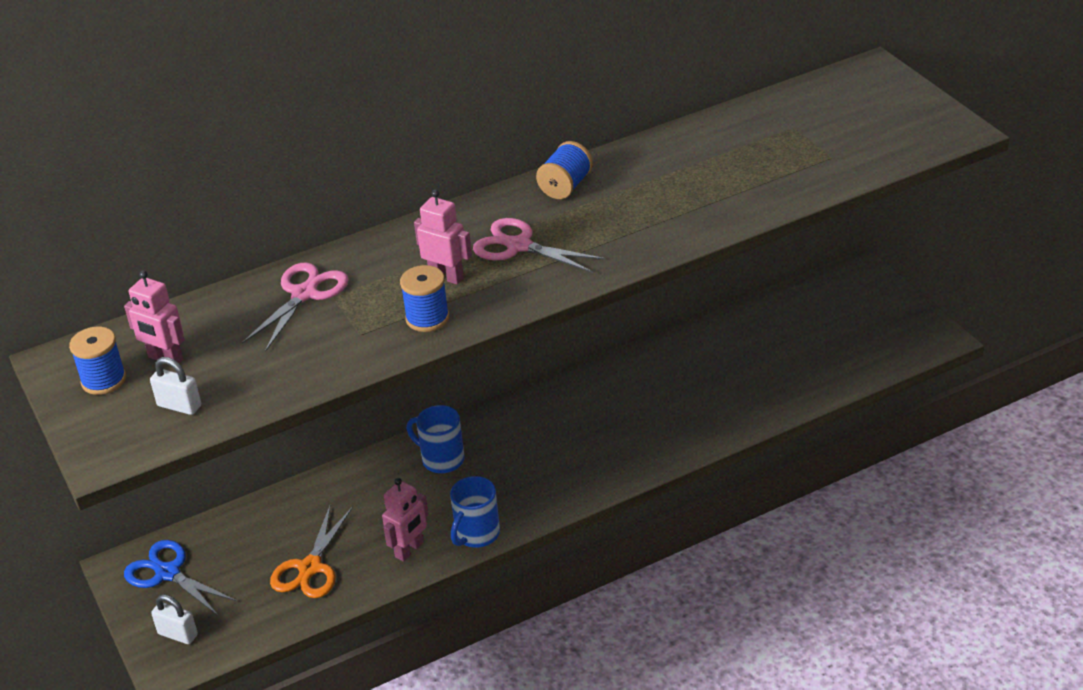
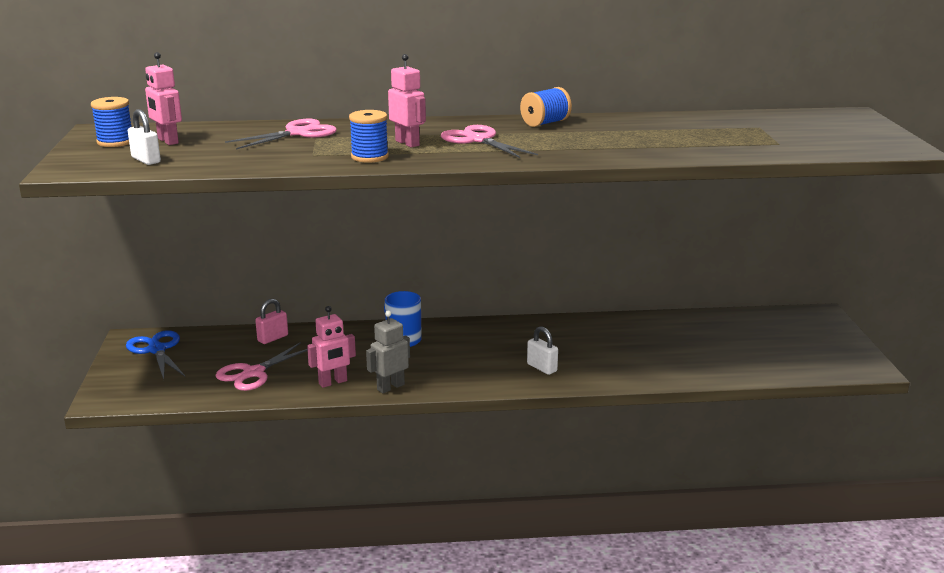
camera: 20 degrees right, 15 degrees down
white padlock [151,594,198,644] -> white padlock moved to [527,326,558,375]
orange scissors [270,506,353,598] -> pink scissors [215,342,307,391]
blue mug [450,476,500,548] -> grey robot [366,310,410,393]
none -> pink padlock [255,299,288,344]

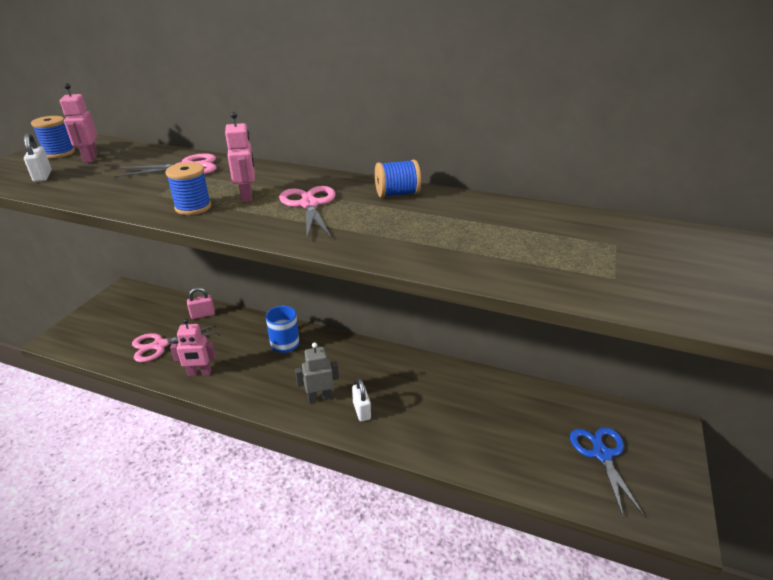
camera: 25 degrees right, 10 degrees up
blue scissors [126,330,185,379] -> blue scissors moved to [570,427,645,517]
grey robot [366,310,410,393] -> grey robot moved to [295,342,339,403]

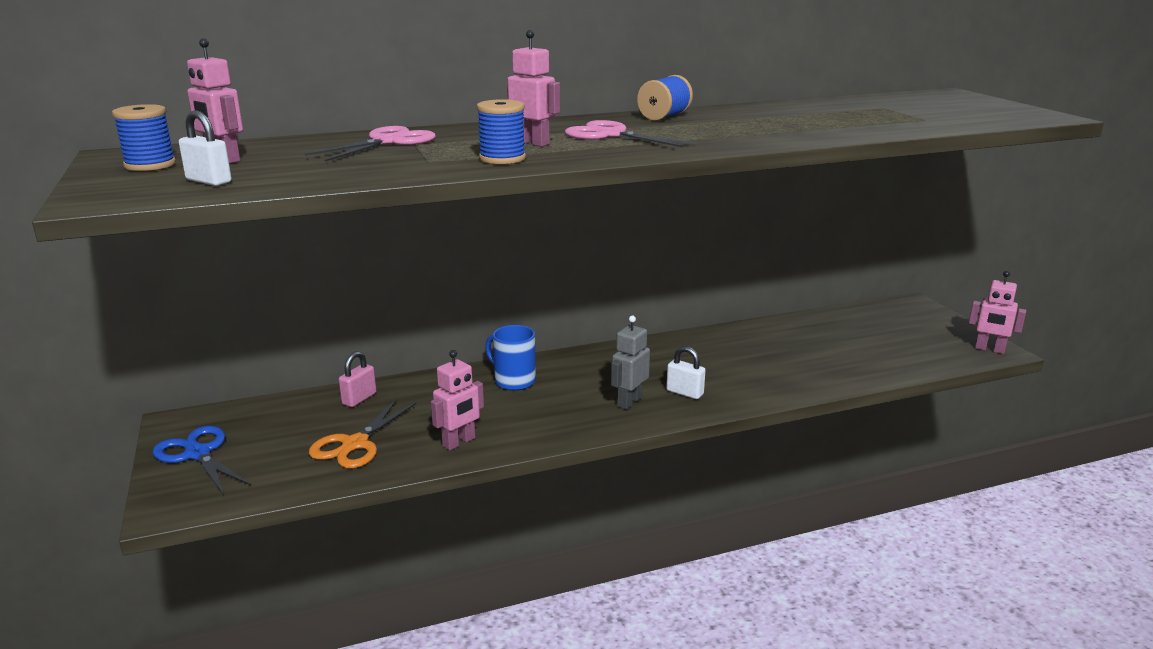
camera: 40 degrees left, 10 degrees down
pink scissors [132,325,218,362] -> orange scissors [309,399,417,468]
blue scissors [570,427,645,517] -> blue scissors moved to [153,426,252,495]
none -> pink robot [969,271,1026,354]

